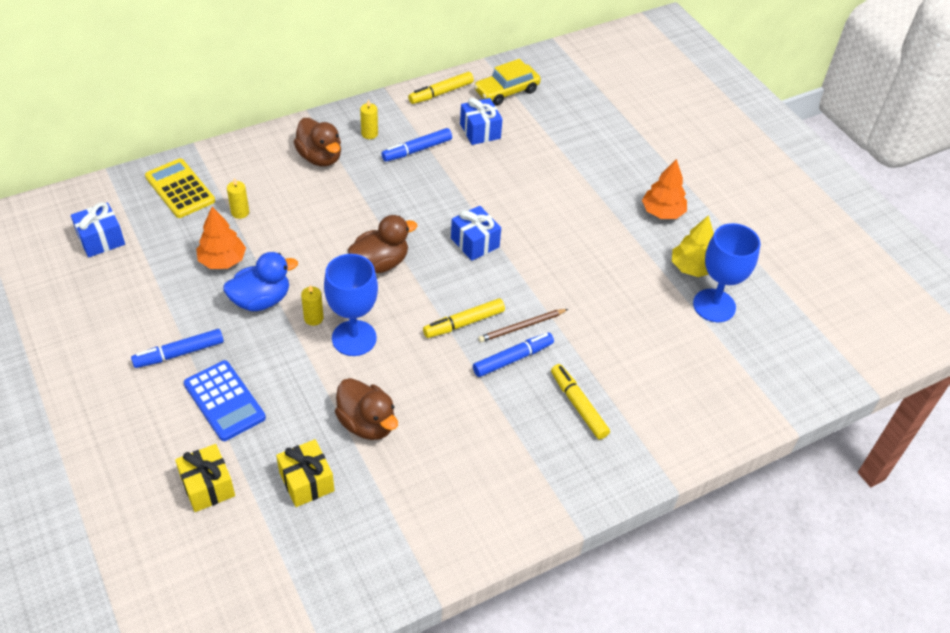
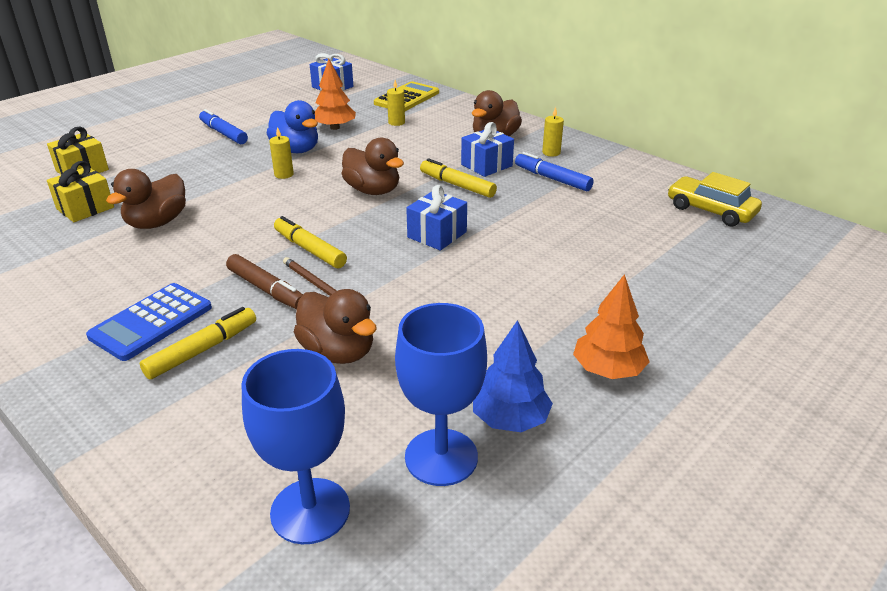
camera: 75 degrees right, 15 degrees down
blue calculator [184,360,266,441] -> blue calculator moved to [86,283,212,361]
blue goblet [324,254,378,356] -> blue goblet moved to [242,349,350,544]
yellow marker [408,72,474,104] -> yellow marker moved to [420,158,497,198]
blue gift [460,98,502,145] -> blue gift moved to [461,122,514,177]
blue marker [473,332,554,377] -> brown marker [226,254,303,309]
yellow tree [672,215,714,277] -> blue tree [473,320,553,432]
none -> brown duck [294,289,377,364]

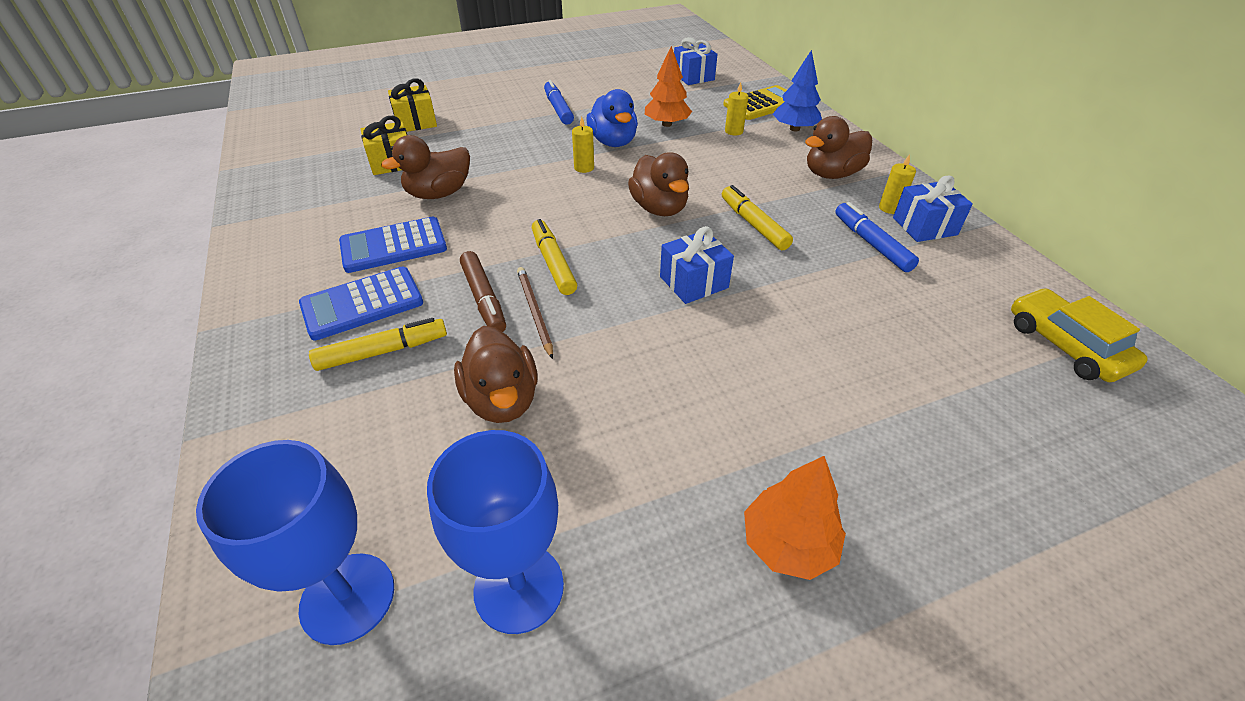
camera: 25 degrees right, 10 degrees up
blue gift [461,122,514,177] -> blue gift moved to [893,176,973,242]
blue tree [473,320,553,432] -> blue tree moved to [773,50,822,131]
none -> blue calculator [339,217,447,273]

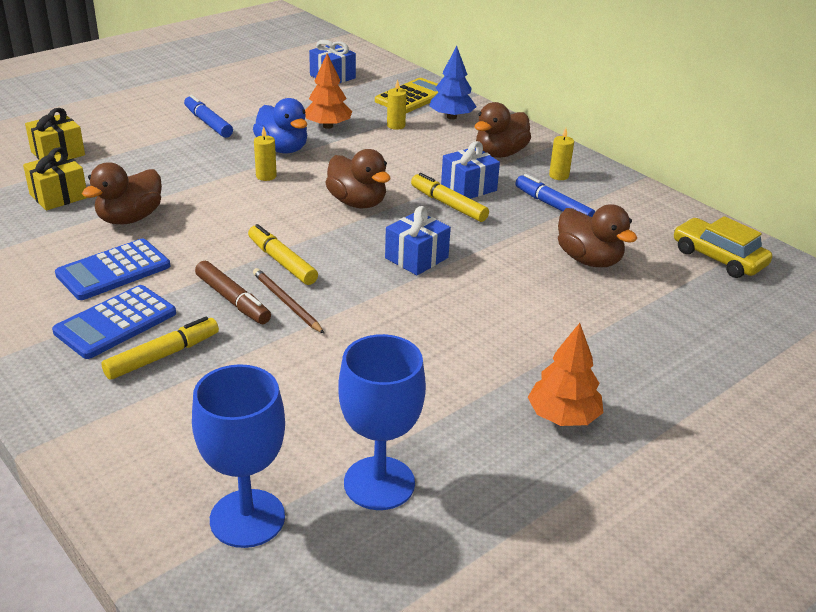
camera: 20 degrees left, 10 degrees down
brown duck [454,326,538,423] -> brown duck moved to [558,204,637,267]
blue gift [893,176,973,242] -> blue gift moved to [441,141,500,199]

